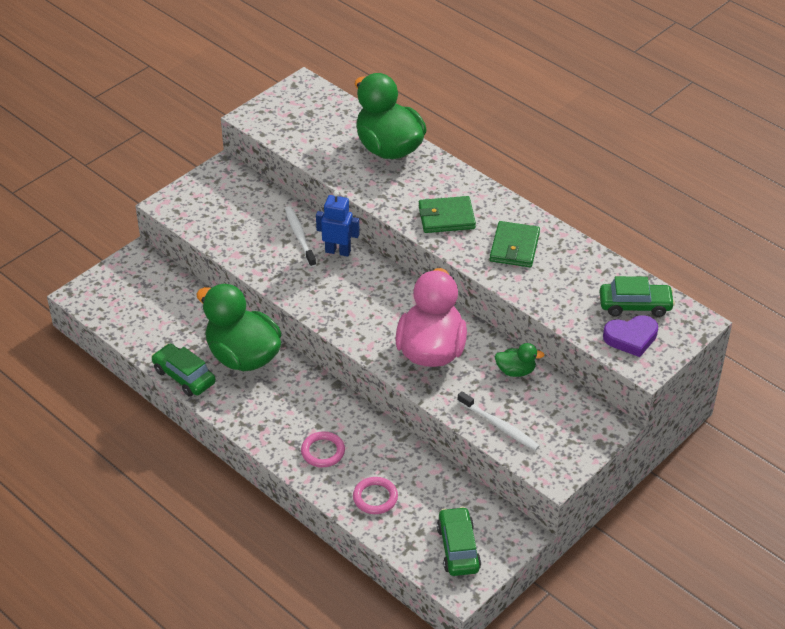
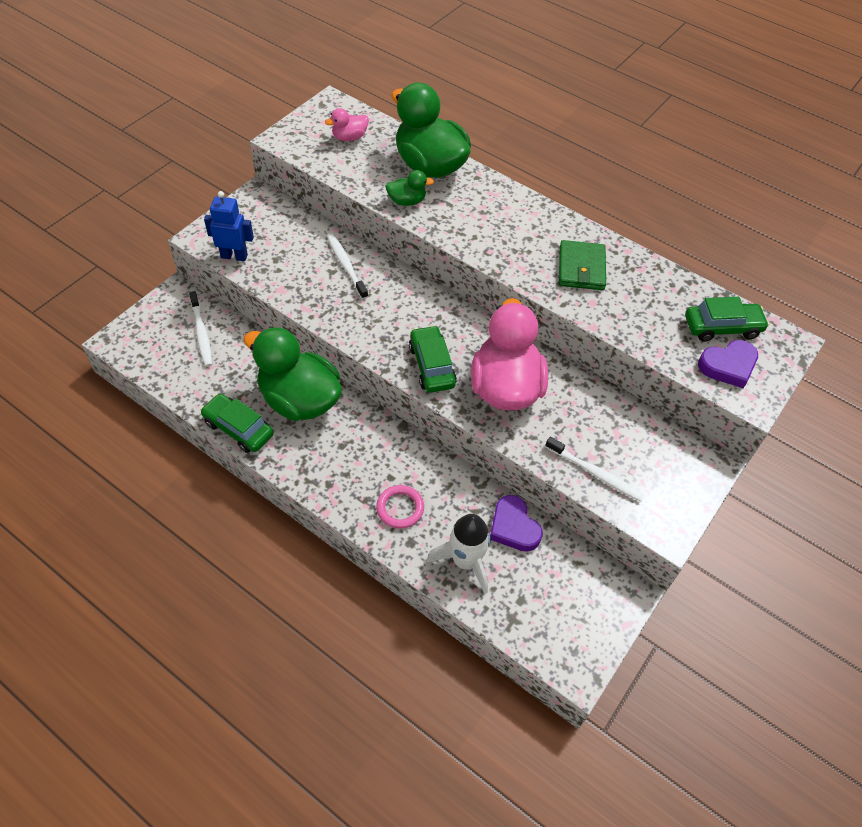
camera: 10 degrees left, 10 degrees up
blue robot [316,191,360,257] -> blue robot moved to [204,191,254,261]
pink ring [353,477,398,514] -> white rocket [427,514,491,594]
green wallet [419,196,476,233] -> none
green car [437,507,481,576] -> green car moved to [409,325,457,393]
green duck [495,343,544,377] -> green duck moved to [385,170,434,206]
none -> white toothbrush [189,291,212,367]
none -> pink duck [325,108,369,141]
none -> purple heart [490,495,543,552]

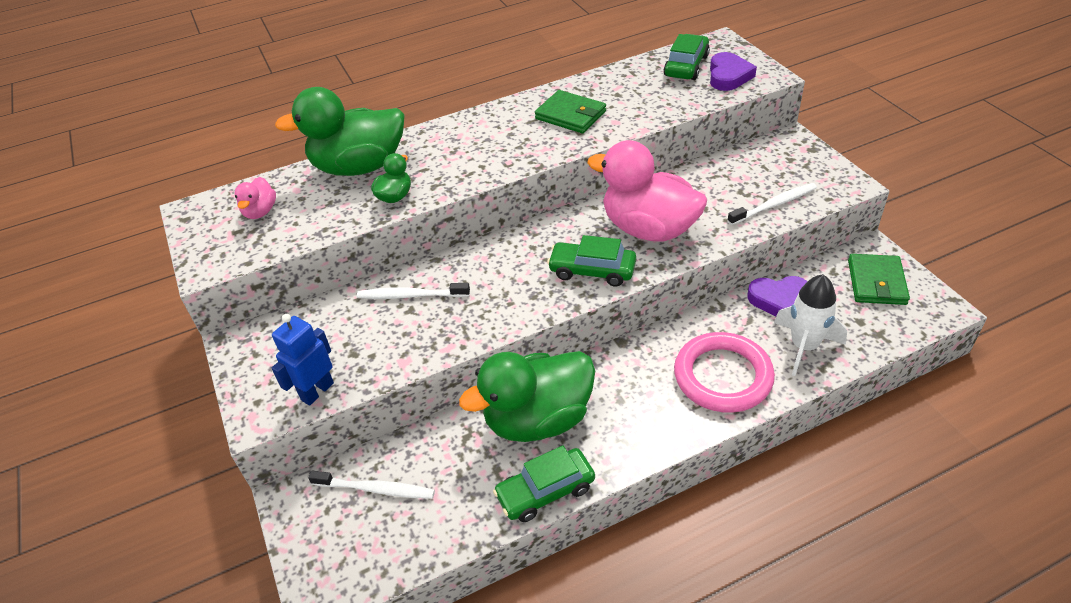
camera: 55 degrees left, 10 degrees down
pink ring [376,485,424,529] -> pink ring [674,332,775,413], size x1.83
none -> green wallet [848,254,910,305]

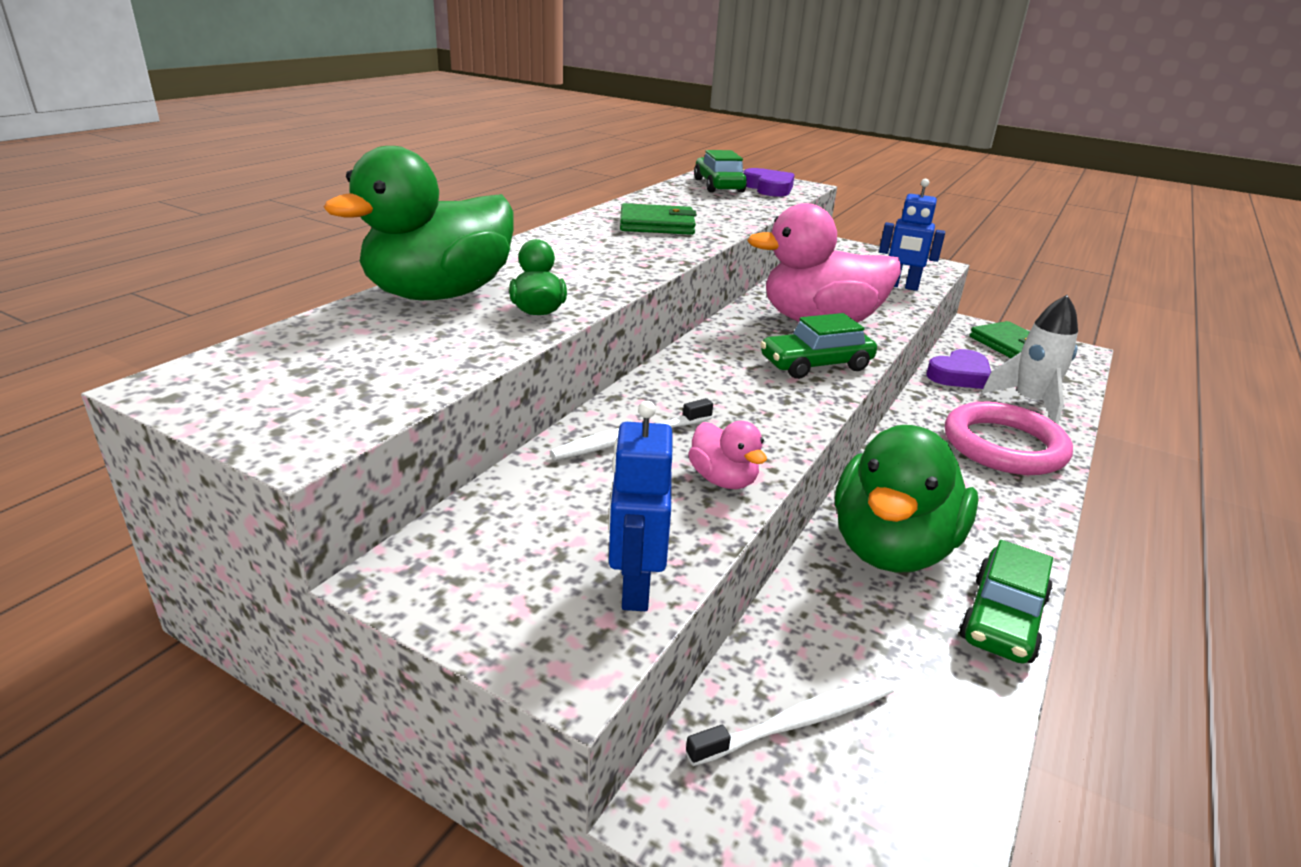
camera: 40 degrees left, 15 degrees down
pink duck [234,177,276,219] -> pink duck moved to [688,421,767,489]
white toothbrush [727,183,817,225] -> blue robot [879,179,945,291]

